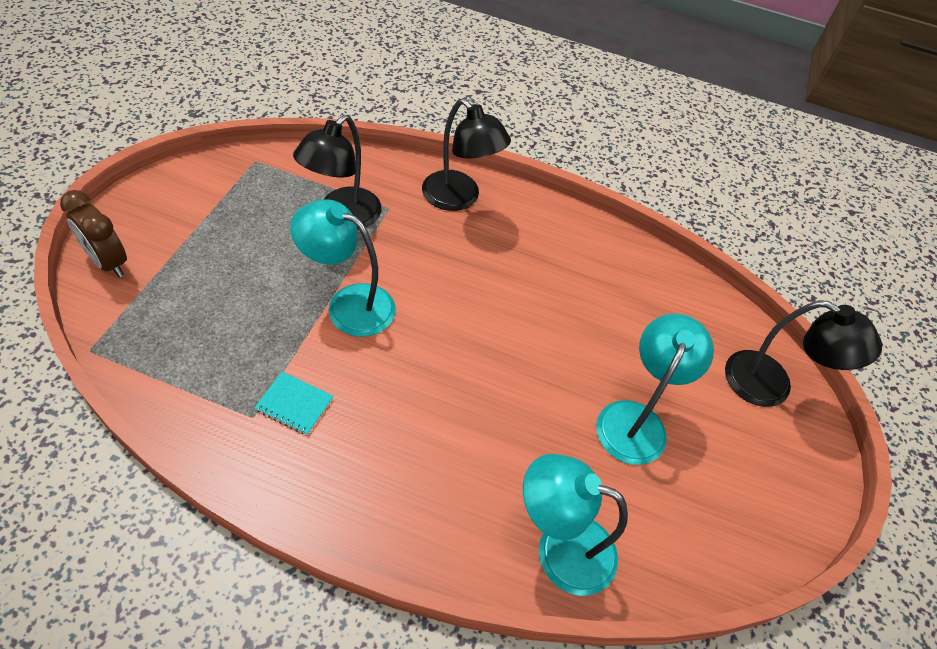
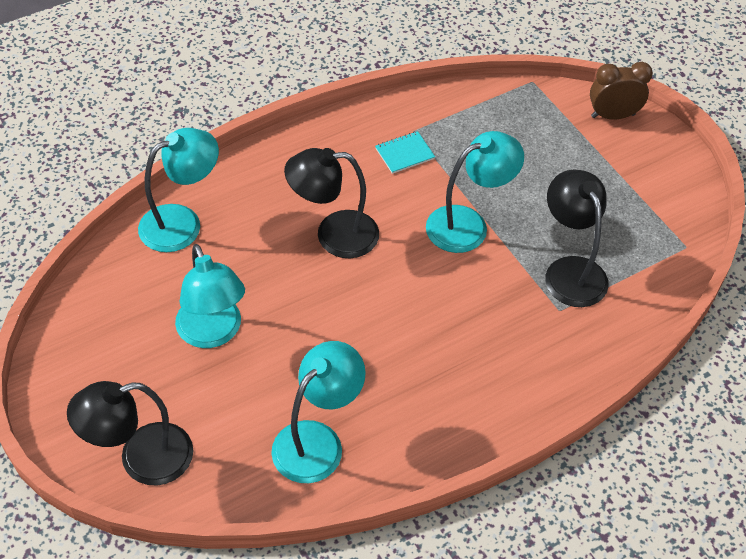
camera: 135 degrees right, 0 degrees up
black lamp [422,99,511,211] -> black lamp moved to [284,148,379,258]
none -> turquoise lamp [271,341,366,483]

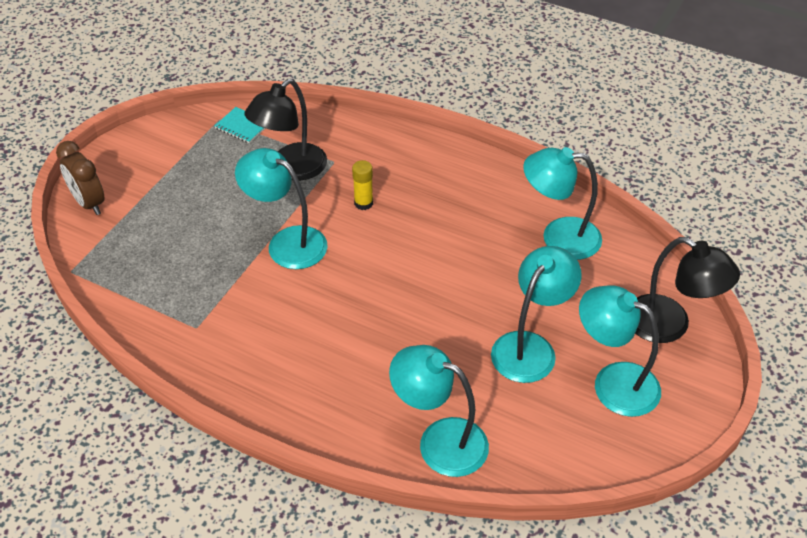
camera: 120 degrees left, 5 degrees down
black lamp [284,148,379,258] -> none
turquoise notebook [375,131,435,174] -> turquoise notebook moved to [215,107,265,143]
none -> yellow glue stick [352,160,373,210]
none -> turquoise lamp [579,285,661,417]

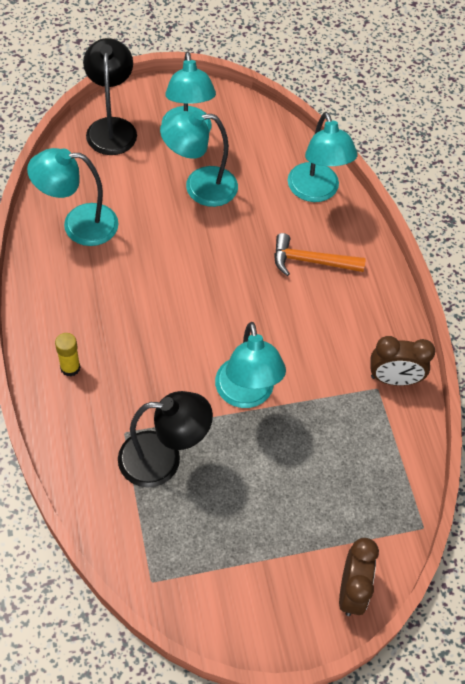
camera: 135 degrees left, 10 degrees up
turquoise notebook [215,107,265,143] -> none
yellow glue stick [352,160,373,210] -> yellow glue stick moved to [55,333,80,377]
turquoise lamp [523,147,602,260] -> turquoise lamp turned 120 degrees clockwise [27,148,119,246]
none -> orange hammer [274,233,366,276]
none -> brown clock [371,336,435,386]

